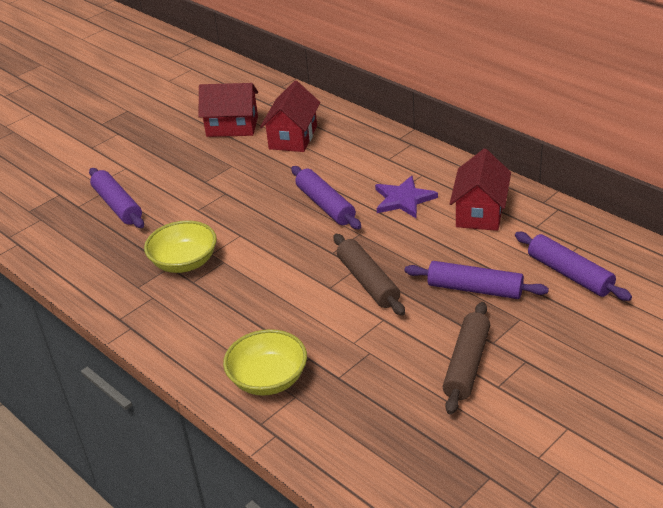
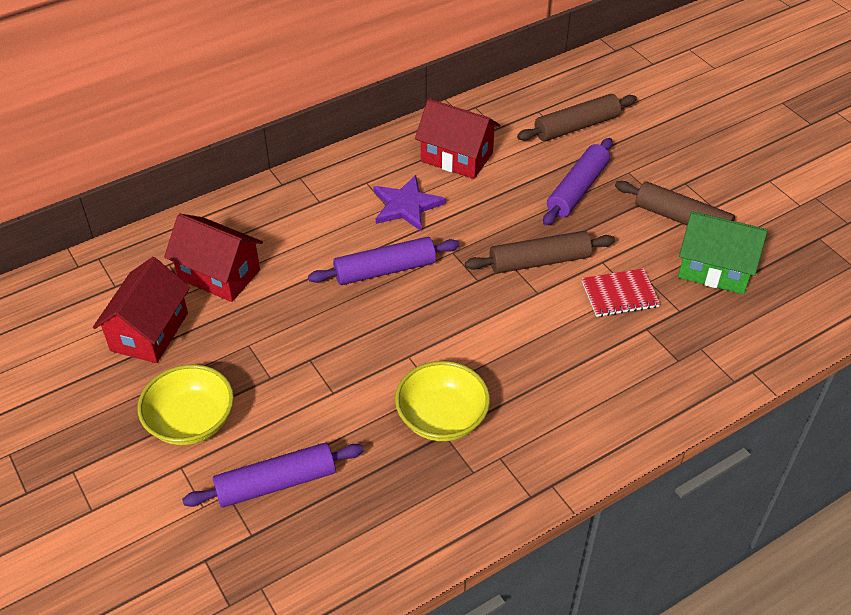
camera: 80 degrees left, 10 degrees up
yellow bowl [223,329,307,396] -> yellow bowl moved to [138,364,234,445]
purple rolling pin [515,232,632,301] -> brown rolling pin [517,94,637,141]
none -> red notebook [582,268,660,317]
none -> green house [678,211,768,294]

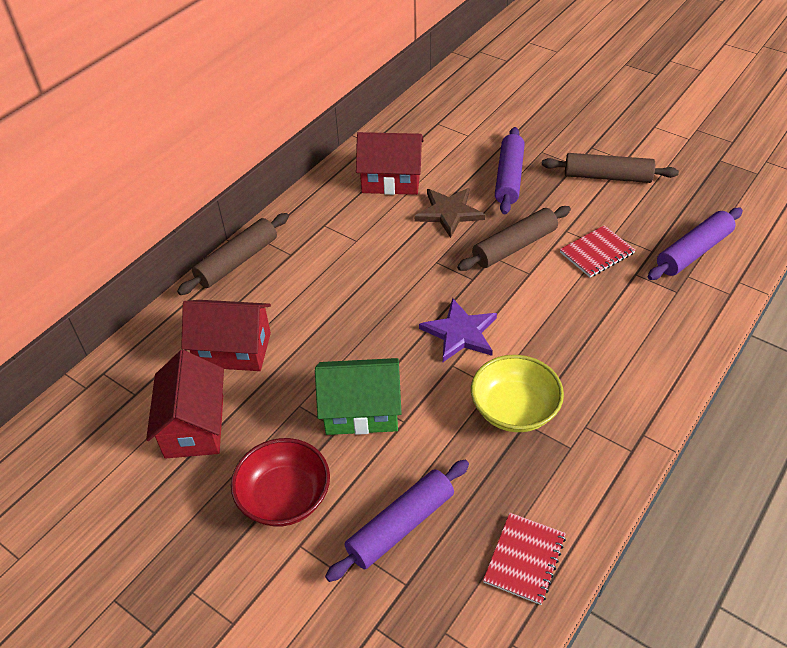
camera: 20 degrees left, 0 degrees up
yellow bowl [138,364,234,445] -> red bowl [231,438,330,527]
purple rolling pin [308,237,460,285] -> purple rolling pin moved to [648,208,743,280]
purple star [373,175,446,231] -> purple star moved to [419,298,497,362]
brown rolling pin [517,94,637,141] -> brown rolling pin moved to [177,213,289,295]
green house [678,211,768,294] -> green house moved to [315,358,402,435]
none -> brown star [414,188,485,238]
none -> red notebook [483,513,566,605]

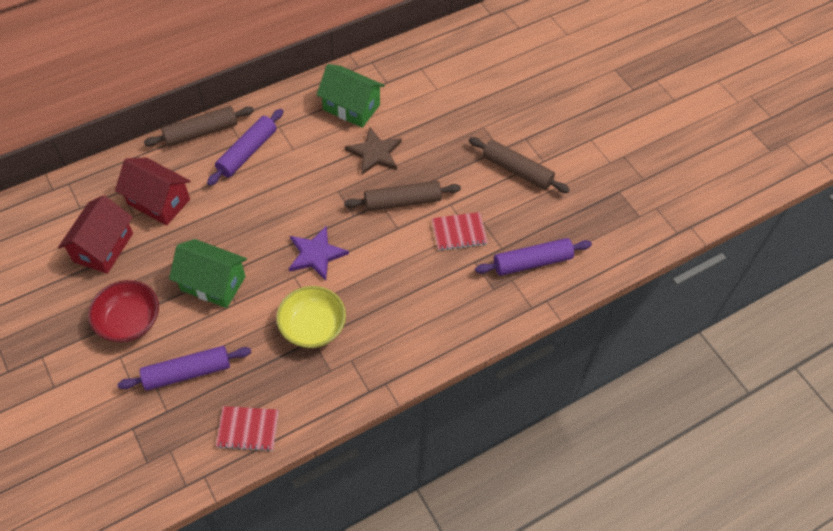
camera: 20 degrees right, 10 degrees up
red house [356,132,424,195] -> green house [316,64,385,128]
red notebook [483,513,566,605] -> red notebook turned 45 degrees clockwise [216,406,279,452]
purple rolling pin [495,127,525,214] -> purple rolling pin moved to [207,109,283,186]

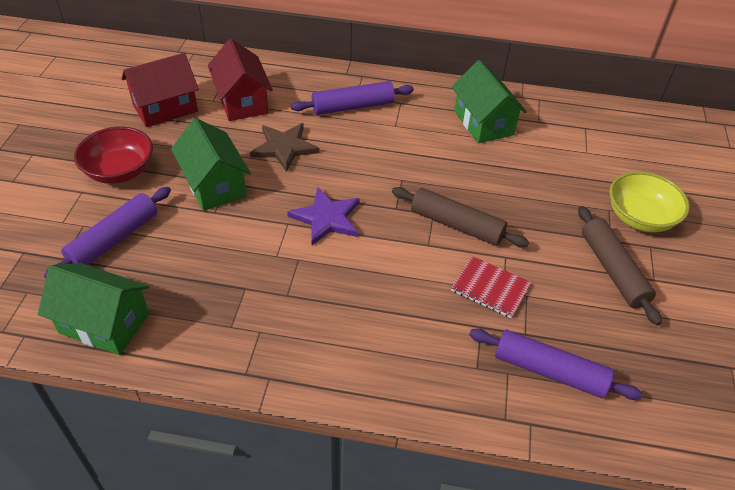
camera: 40 degrees right, 10 degrees down
purple rolling pin [118,346,251,391] -> purple rolling pin turned 75 degrees counterclockwise [44,187,171,279]
brown rolling pin [144,106,254,147] -> none
red notebook [216,406,279,452] -> green house [38,263,149,355]
yellow bowl [276,286,346,348] -> yellow bowl moved to [609,171,690,232]
brown star [345,127,402,175] -> brown star moved to [250,123,320,172]

